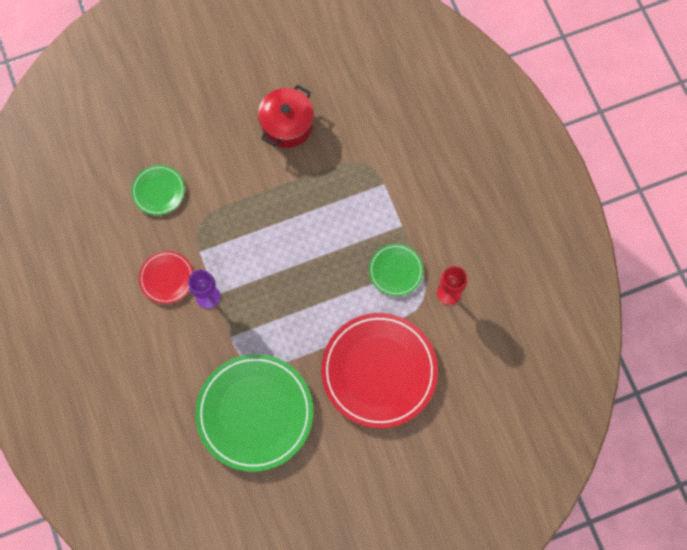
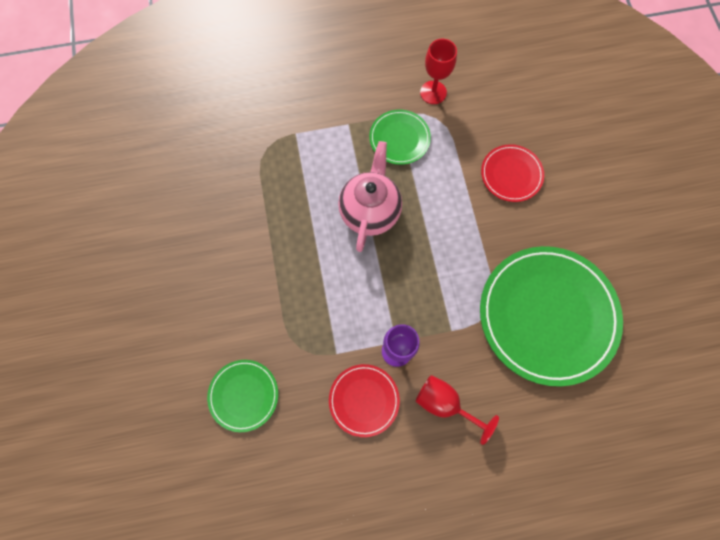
camera: 80 degrees left, 0 degrees up
red pot [258,85,314,148] -> none
red plate [321,313,438,428] -> red plate [481,144,544,202], size x0.48
none -> pink teapot [338,141,402,252]
none -> red goblet [415,375,499,445]

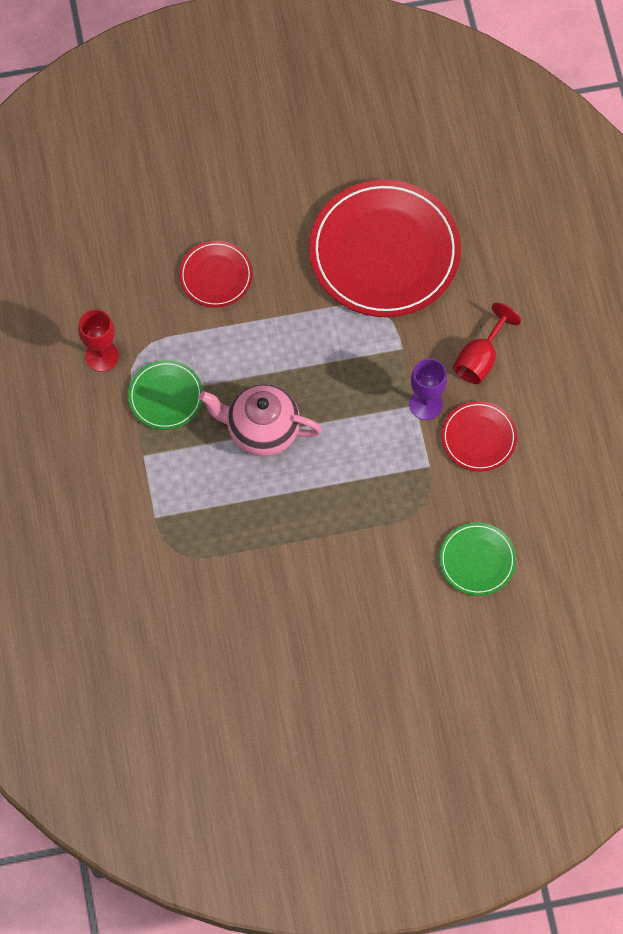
camera: 90 degrees left, 5 degrees down
green plate [480,246,623,387] -> red plate [309,180,461,317]

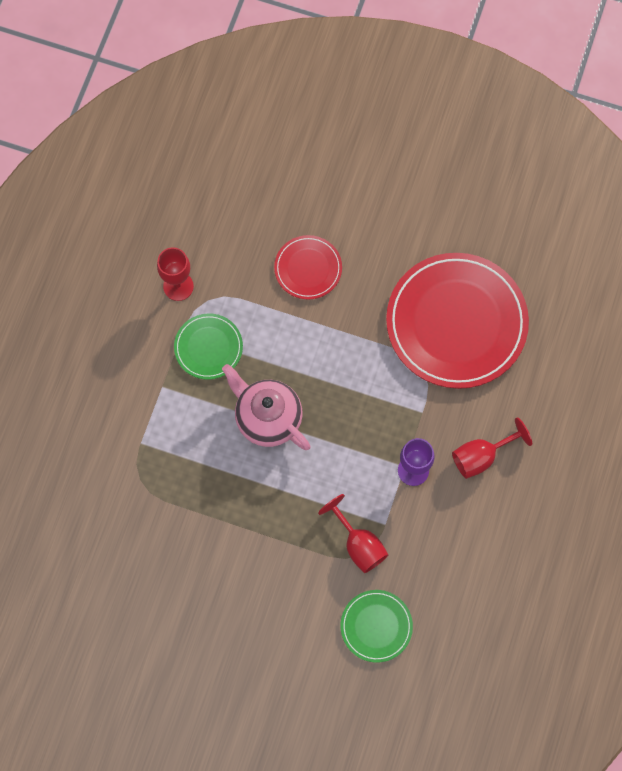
camera: 30 degrees right, 5 degrees up
red plate [442,401,517,472] -> none
none -> red goblet [318,494,388,573]

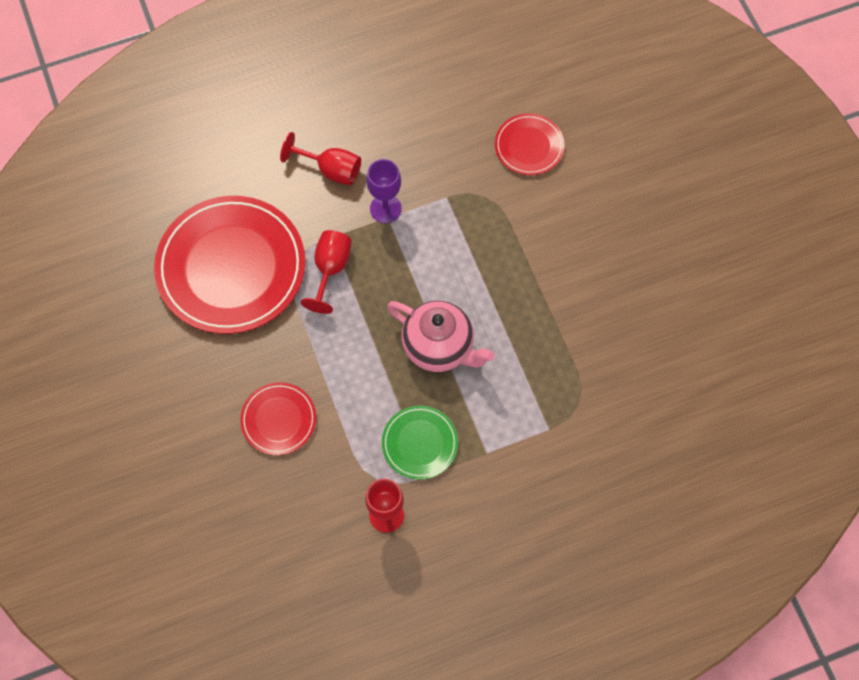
camera: 130 degrees left, 5 degrees down
pink teapot [222,364,311,450] -> pink teapot turned 60 degrees counterclockwise [387,300,495,372]
red goblet [318,494,388,573] -> red goblet moved to [301,230,352,314]
green plate [340,590,413,663] -> red plate [495,113,565,175]

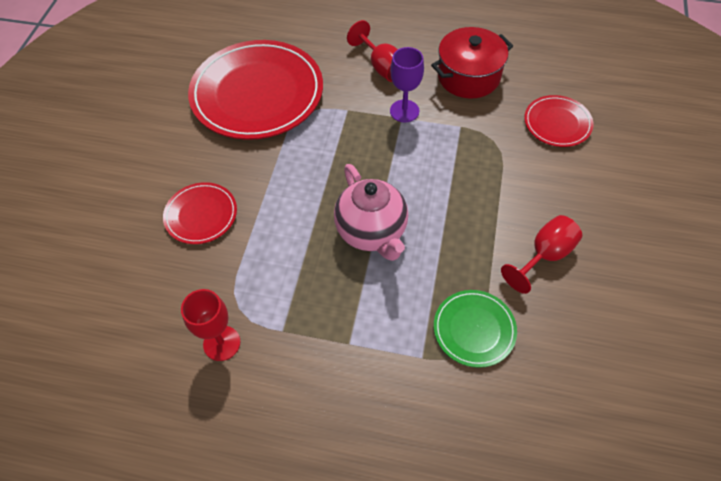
camera: 35 degrees right, 10 degrees down
red goblet [301,230,352,314] -> red goblet moved to [501,215,582,294]
green plate [382,406,458,479] -> green plate moved to [434,290,517,368]
none -> red pot [431,27,513,98]

